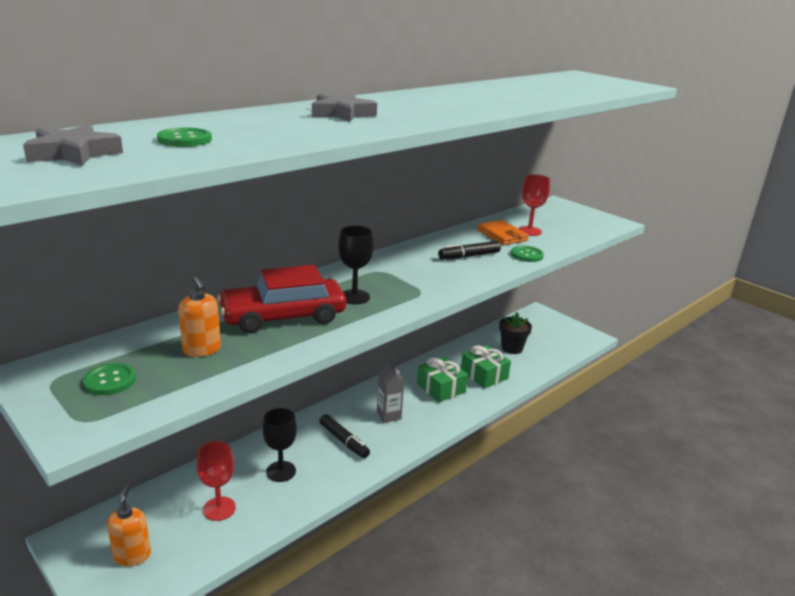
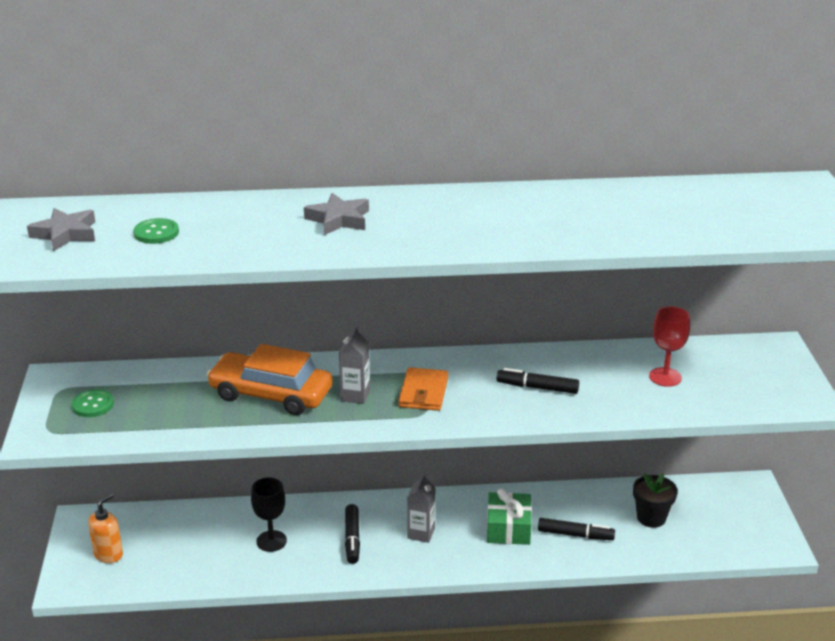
camera: 40 degrees right, 5 degrees up
orange soap dispenser [178,276,221,357] -> none
red goblet [197,441,236,521] -> none
red car [217,265,346,333] -> orange car [207,344,333,415]
black goblet [338,226,373,304] -> grey carton [339,327,370,404]
green gift [461,345,511,388] -> black marker [538,518,615,540]
orange wallet [477,220,529,245] -> orange wallet moved to [398,367,448,411]
green button [511,246,544,262] -> none

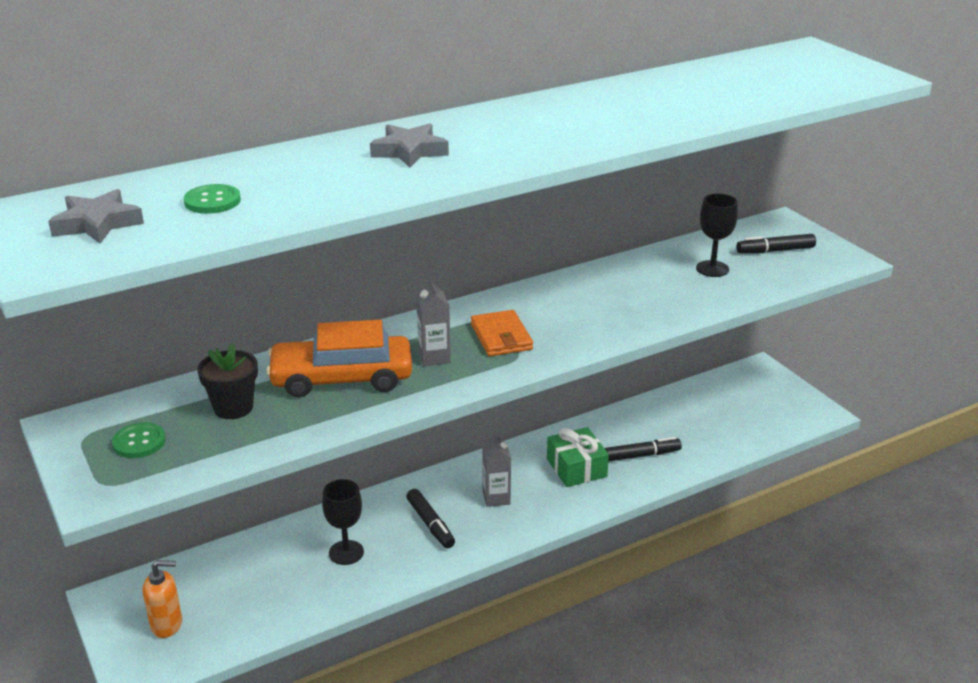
camera: 25 degrees left, 0 degrees up
orange soap dispenser [88,493,123,563] -> orange soap dispenser turned 75 degrees clockwise [143,560,182,638]
black marker [497,368,579,394] -> black marker moved to [736,234,816,254]
black flower pot [633,473,677,528] -> black flower pot moved to [197,343,258,419]
red goblet [649,306,690,387] -> black goblet [696,194,738,277]

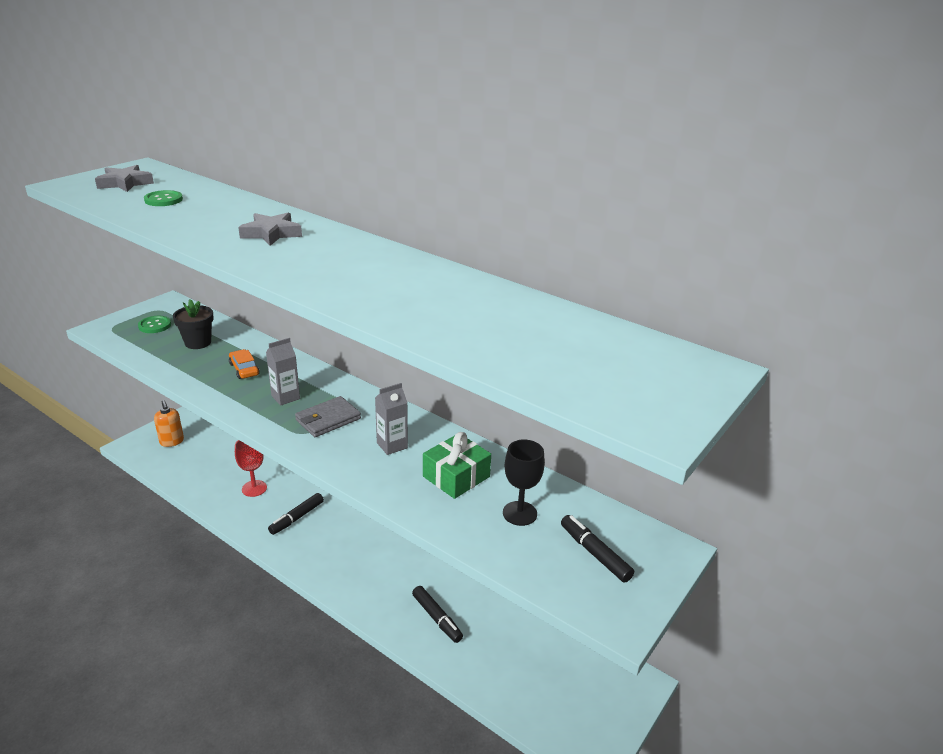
camera: 65 degrees right, 0 degrees up
orange car [266,320,412,398] -> orange car [229,349,260,379], size x0.47
black goblet [322,479,364,565] -> red goblet [235,440,267,497]
orange wallet [471,310,533,356] -> grey wallet [295,396,361,437]
grey carton [482,431,511,507] -> grey carton moved to [375,383,408,455]
green gift [547,427,609,487] -> green gift moved to [423,432,491,499]

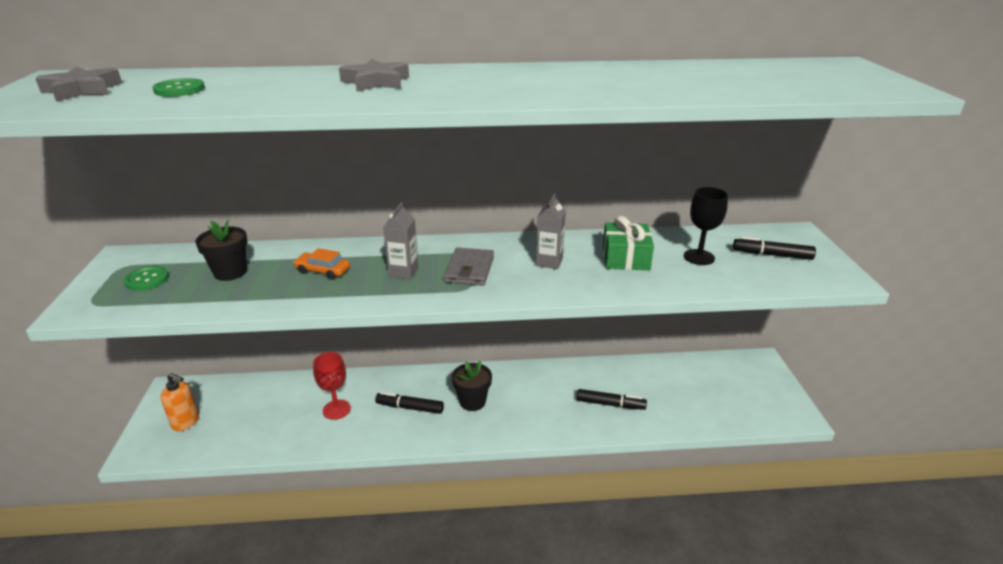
camera: 40 degrees left, 0 degrees up
black marker [268,493,324,535] -> black marker turned 105 degrees clockwise [375,392,444,414]
none -> black flower pot [452,361,492,411]

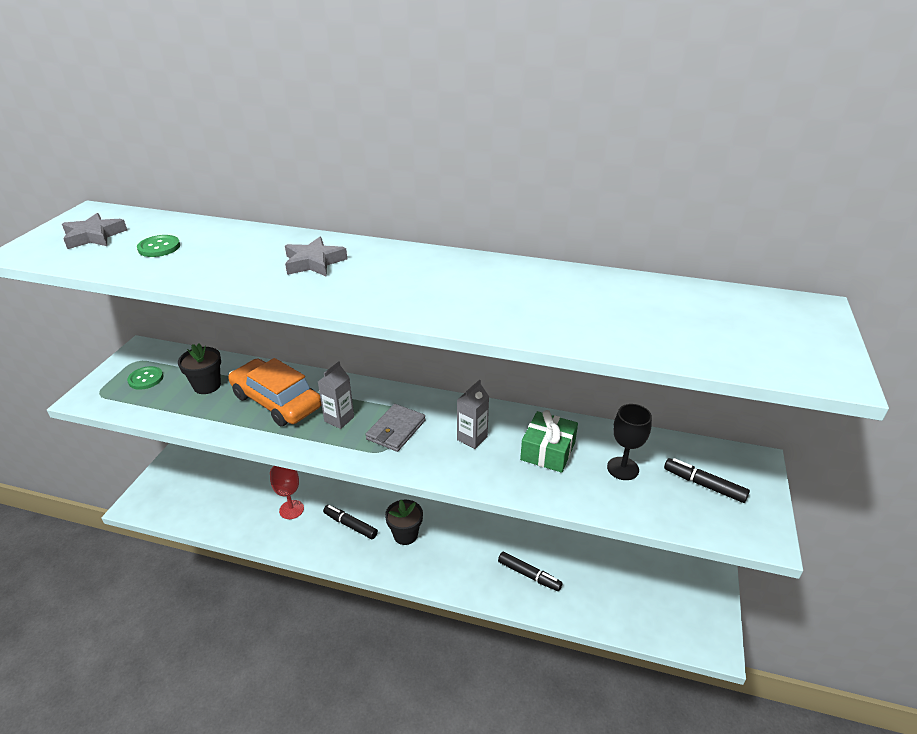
camera: 20 degrees right, 5 degrees up
orange soap dispenser [161,373,199,431] -> none
orange car [293,248,350,279] -> orange car [228,358,322,426], size x2.13

